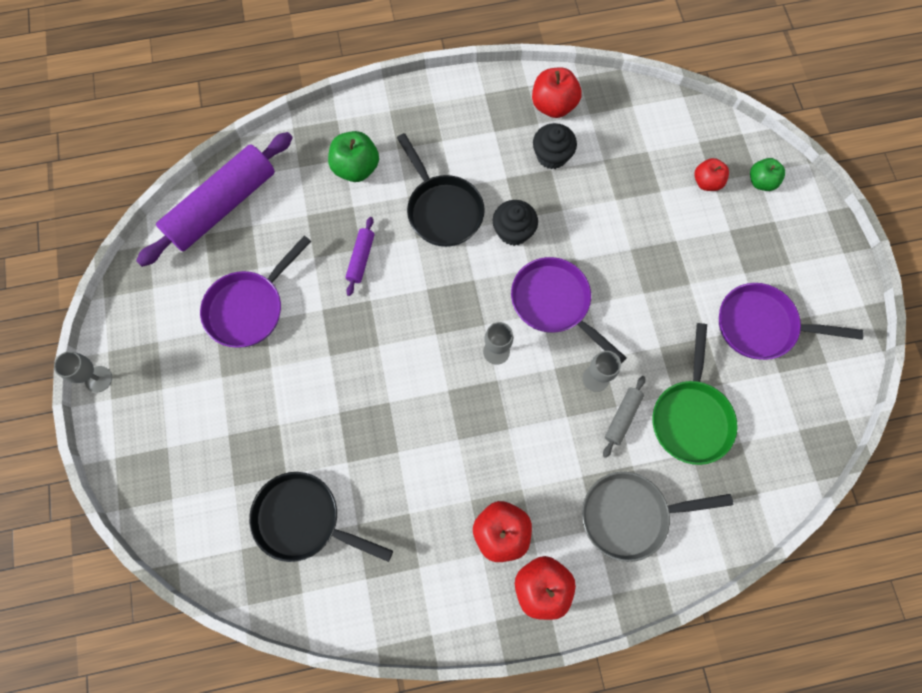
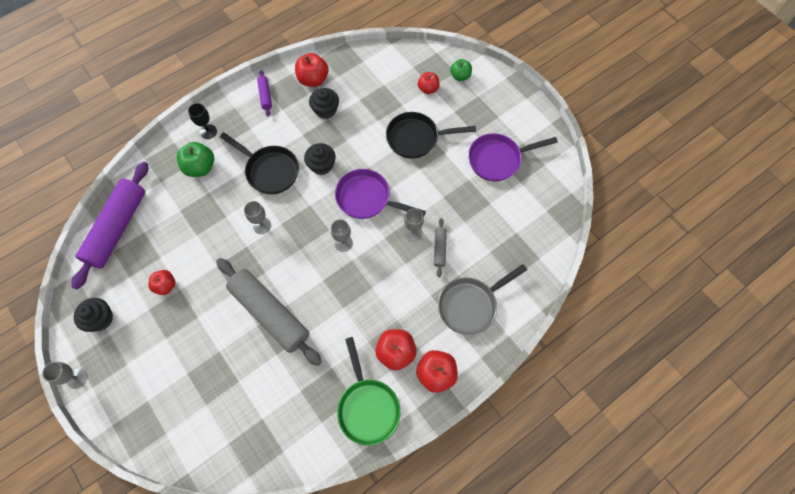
camera: 25 degrees left, 5 degrees down
purple pan [200,236,311,348] -> red apple [149,270,175,295]
black pan [249,472,393,562] -> black pan moved to [386,112,476,159]
purple rolling pin [346,217,375,296] -> purple rolling pin moved to [257,70,272,117]
green pan [653,323,738,465] -> green pan moved to [337,337,401,446]
none -> black cupcake [74,298,113,332]
none -> black goblet [188,103,217,139]
none -> grey rolling pin [216,258,322,366]
none -> grey goblet [244,201,271,234]

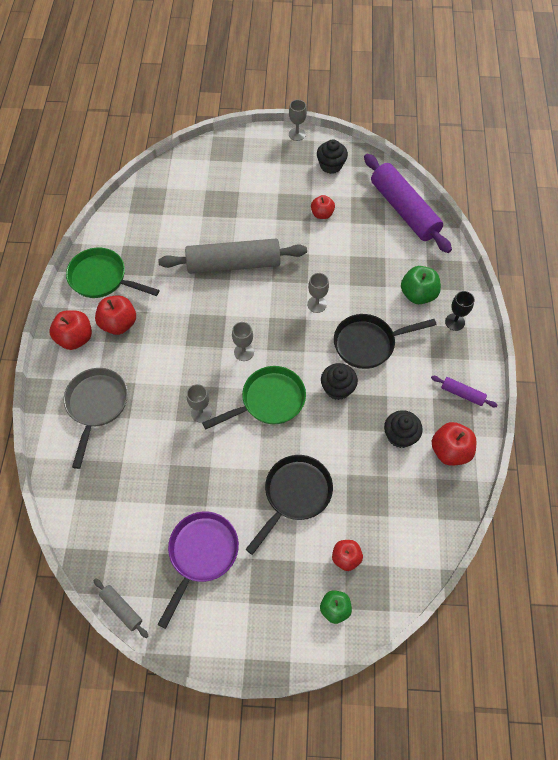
camera: 130 degrees right, 5 degrees down
purple pan [335,169,426,219] -> green pan [202,366,306,430]
grey rolling pin [434,218,447,277] -> grey rolling pin moved to [93,578,148,638]

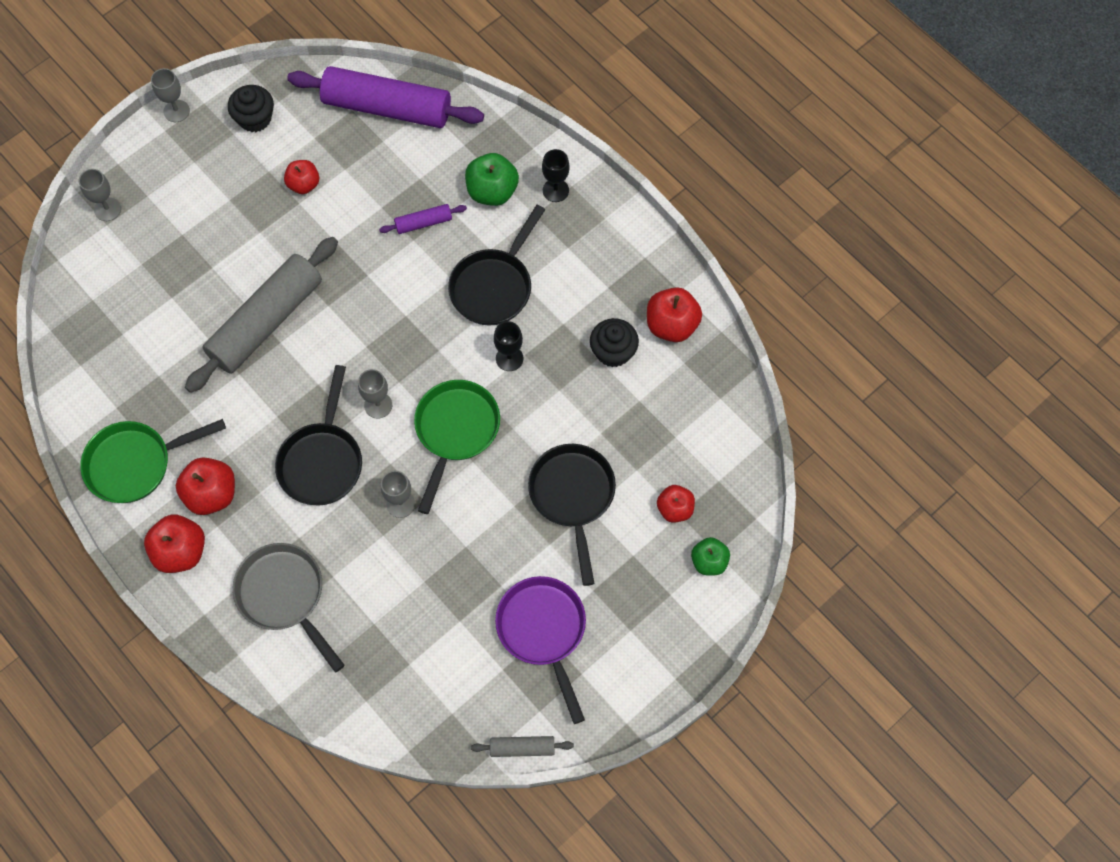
camera: 45 degrees left, 5 degrees up
grey goblet [307,273,329,313] -> grey goblet moved to [79,169,121,221]
black cupcake [321,363,358,400] -> black goblet [494,321,523,371]
purple rolling pin [431,376,498,407] -> purple rolling pin moved to [379,204,467,234]
none -> black pan [275,365,362,506]

